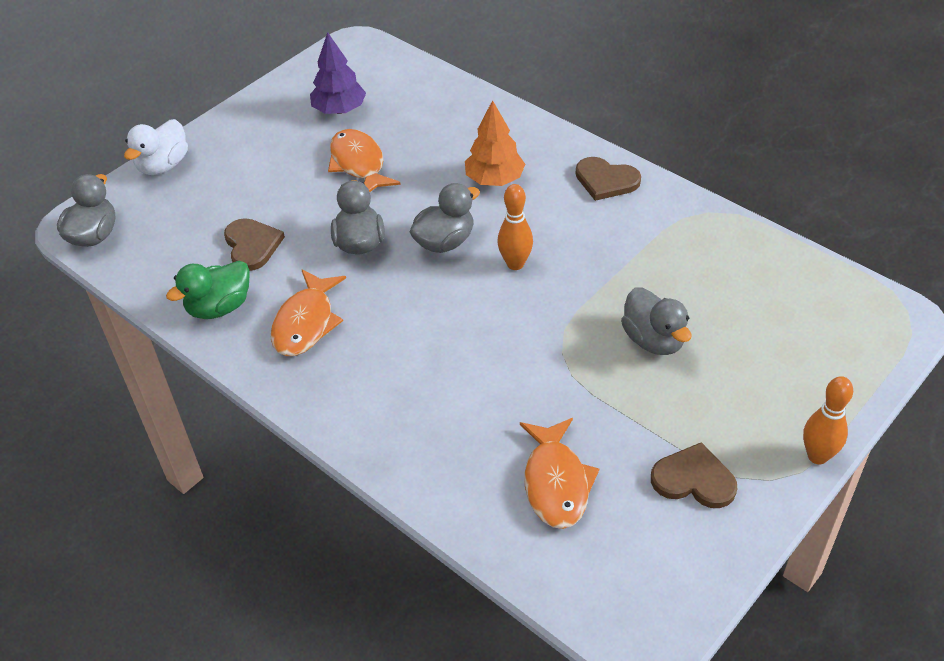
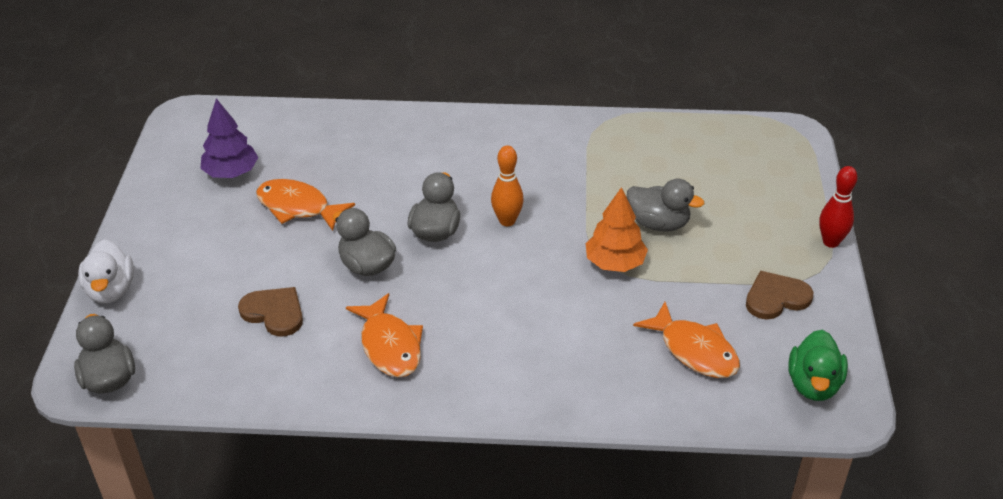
camera: 40 degrees left, 5 degrees down
green duck [166,261,250,319] -> green duck moved to [788,330,848,401]
orange tree [465,100,525,186] -> orange tree moved to [586,187,648,272]
brown heart [576,157,641,201] -> none
orange bowling pin [803,376,853,464] -> red bowling pin [819,166,858,248]

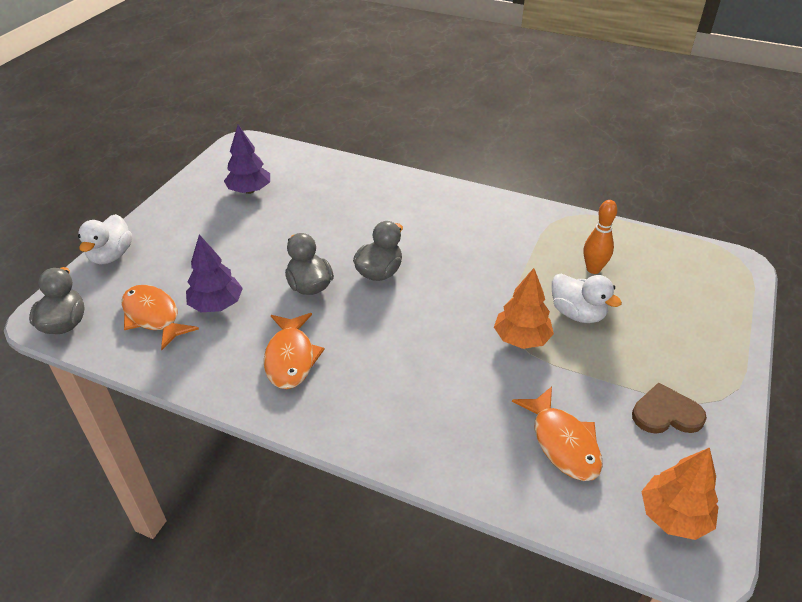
camera: 20 degrees right, 0 degrees up
brown heart [238,287,303,337] -> purple tree [186,234,243,312]
orange fish [256,179,355,231] -> orange fish moved to [121,285,199,350]
orange bowling pin [491,145,524,226] -> orange bowling pin moved to [584,200,617,274]
grey duck [627,179,704,232] -> white duck [552,274,622,323]
green duck [788,330,848,401] -> orange tree [641,447,718,540]
red bowling pin [819,166,858,248] -> none

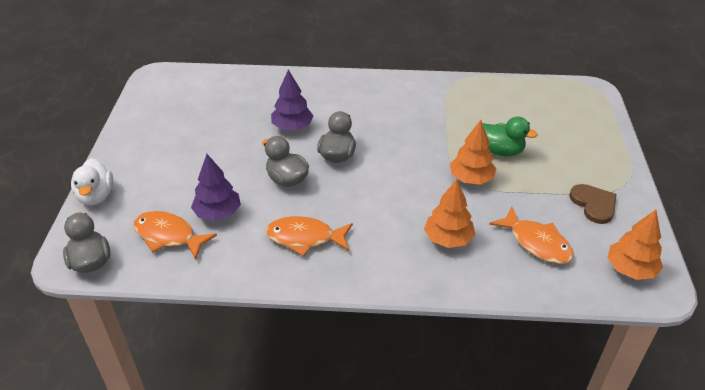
camera: 20 degrees left, 0 degrees up
purple tree [224,125,270,194] -> purple tree moved to [271,69,314,130]
orange fish [264,313,325,389] -> orange fish turned 120 degrees clockwise [266,216,353,256]
white duck [552,274,622,323] -> green duck [482,116,538,156]
orange bowling pin [584,200,617,274] -> none
brown heart [632,382,707,434] -> brown heart turned 90 degrees clockwise [570,184,617,224]
none -> orange tree [424,179,475,248]

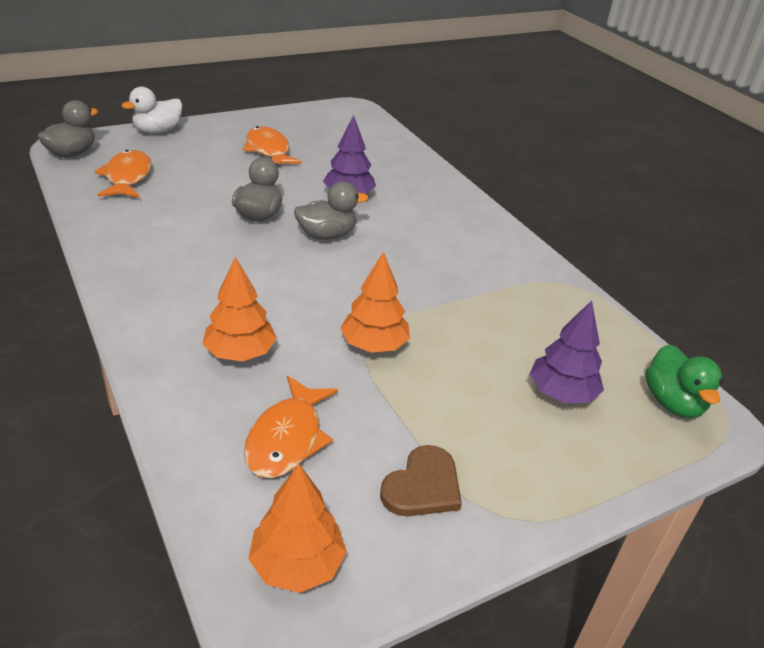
camera: 55 degrees right, 5 degrees down
purple tree [191,154,241,221] -> purple tree moved to [530,300,604,403]
orange fish [266,216,353,256] -> orange fish moved to [243,126,302,165]
green duck [482,116,538,156] -> green duck moved to [645,344,723,418]

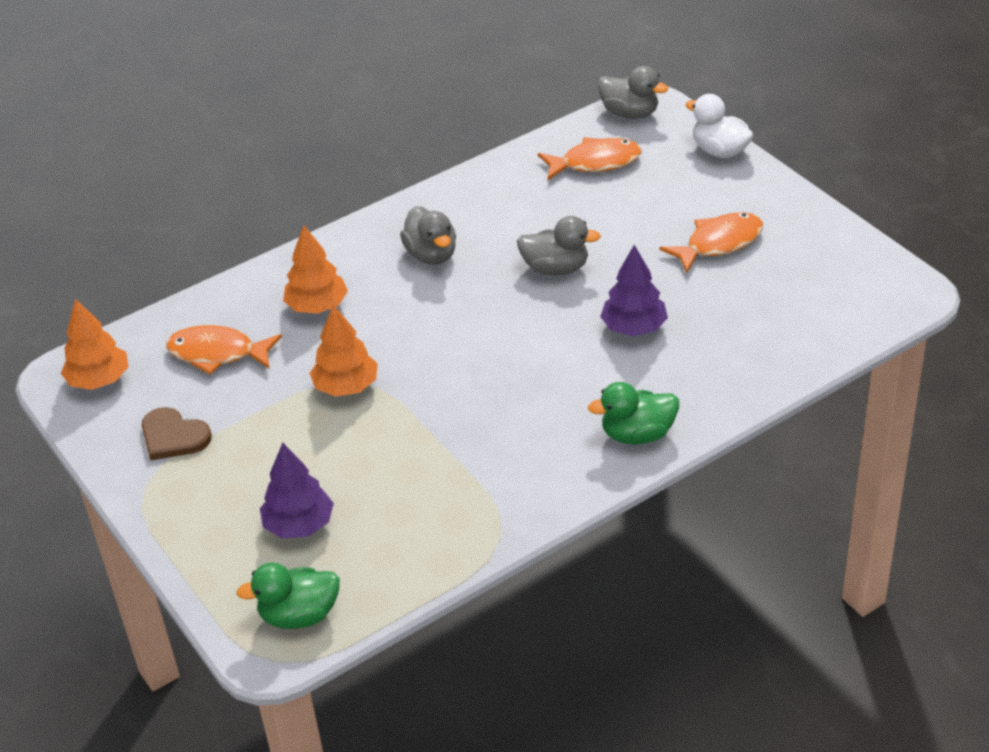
camera: 90 degrees right, 5 degrees up
grey duck [294,181,368,240] -> grey duck moved to [400,206,456,265]
none -> green duck [588,382,679,445]

